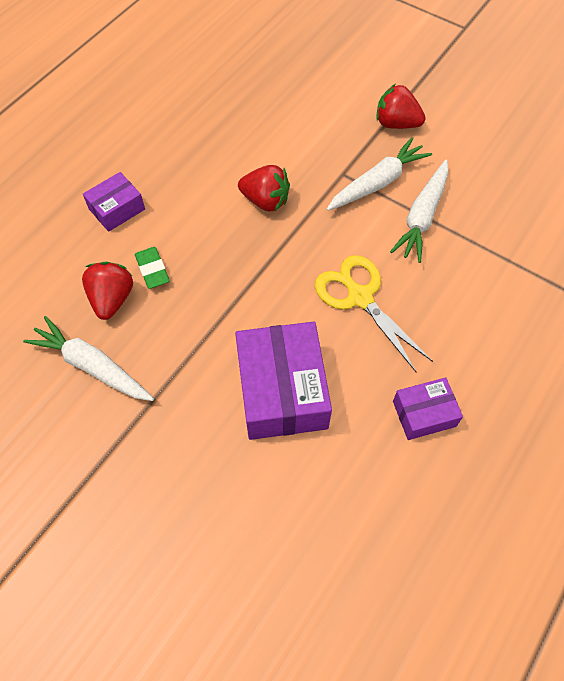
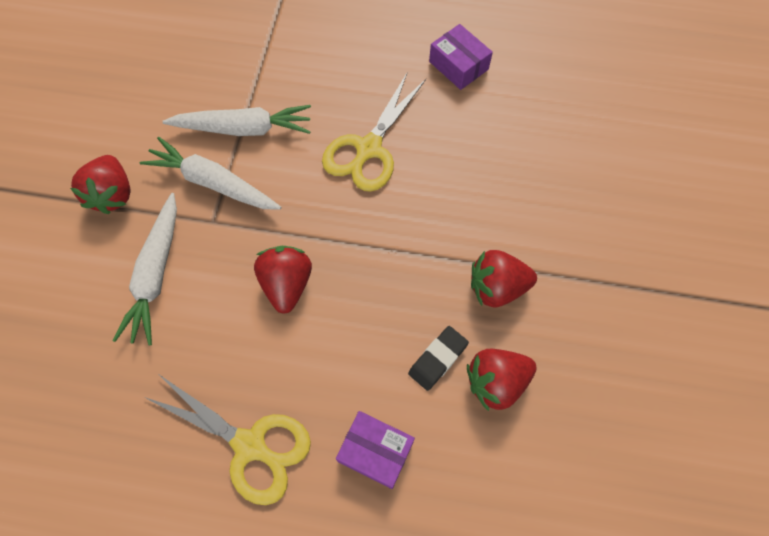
camera: 115 degrees left, 5 degrees up
white carrot [23,316,154,401] -> white carrot moved to [113,193,177,346]
green eraser [135,247,170,289] -> black eraser [408,326,469,391]
purple box [235,322,332,440] -> none
none -> yellow scissors [144,375,311,505]
none -> red strawberry [471,250,537,307]

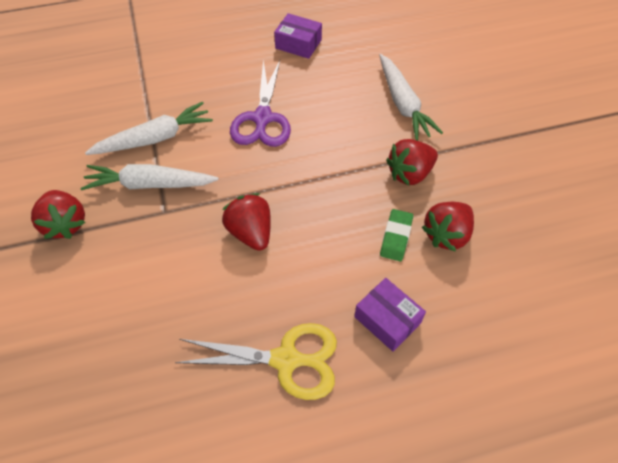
camera: 25 degrees left, 10 degrees down
white carrot [113,193,177,346] -> white carrot moved to [379,54,443,141]
yellow scissors [322,73,426,192] -> purple scissors [230,59,291,147]
purple box [336,411,415,489] -> purple box turned 45 degrees clockwise [354,278,426,352]
black eraser [408,326,469,391] -> green eraser [380,209,413,261]

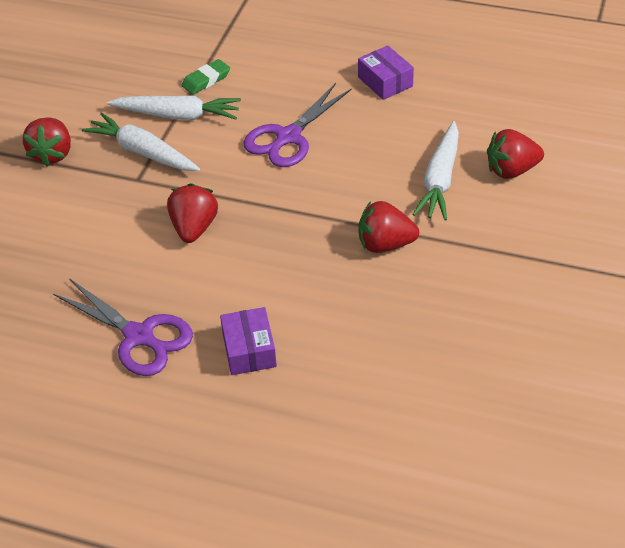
camera: 35 degrees right, 10 degrees down
yellow scissors [175,323,337,400] -> purple scissors [53,278,193,376]
green eraser [380,209,413,261] -> green eraser moved to [181,59,230,95]
red strawberry [422,202,474,252] -> red strawberry moved to [487,129,544,179]

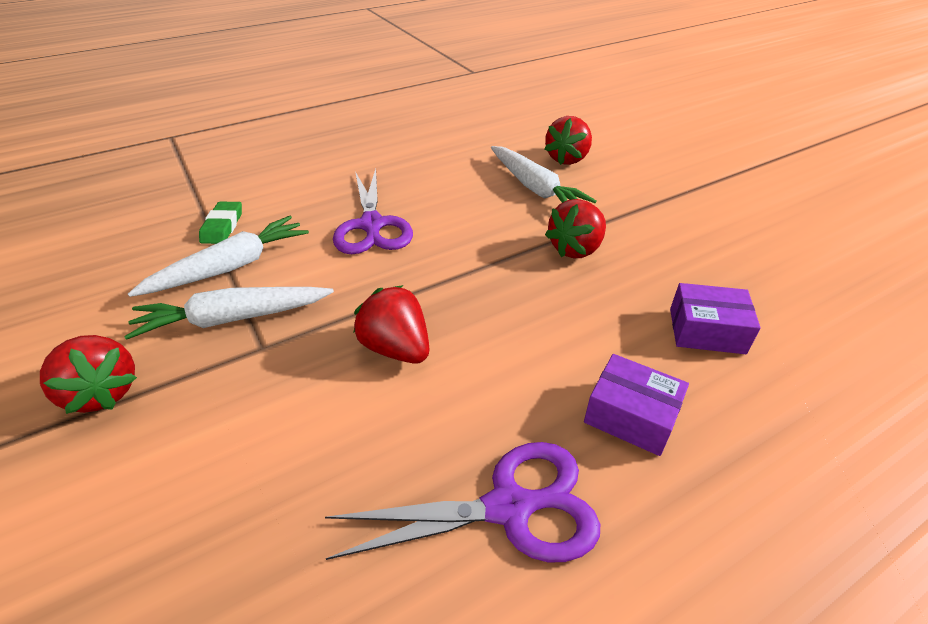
camera: 50 degrees left, 5 degrees down
purple box [358,45,414,100] -> purple box moved to [670,283,761,354]

